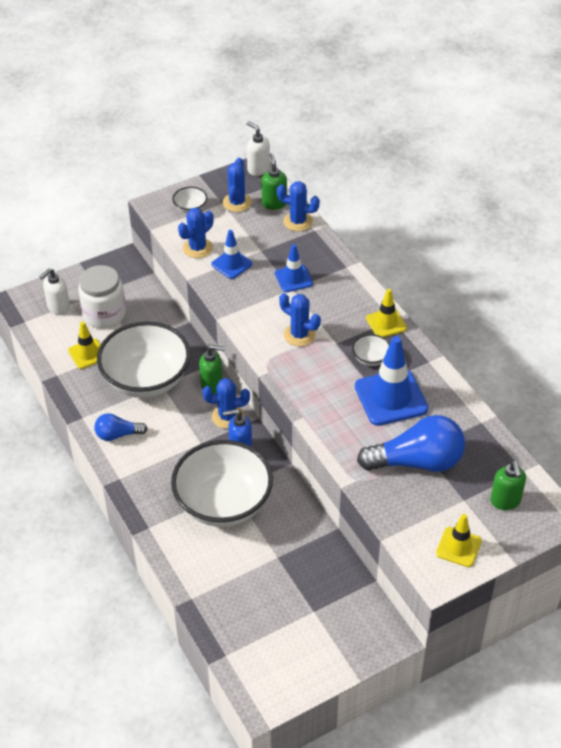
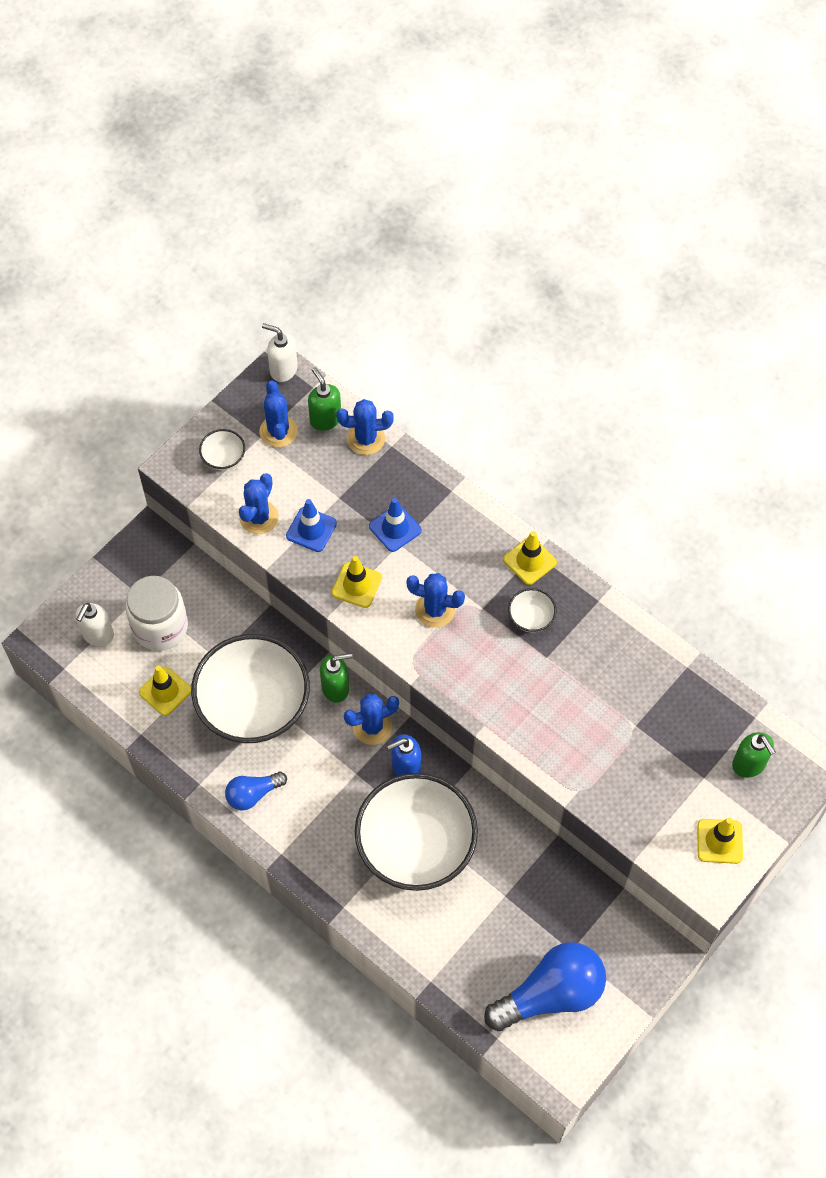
camera: 20 degrees left, 15 degrees up
blue traffic cone [355,336,428,426] -> none
blue light bulb [357,415,465,472] -> blue light bulb moved to [484,942,606,1031]
none -> yellow traffic cone [332,556,382,608]

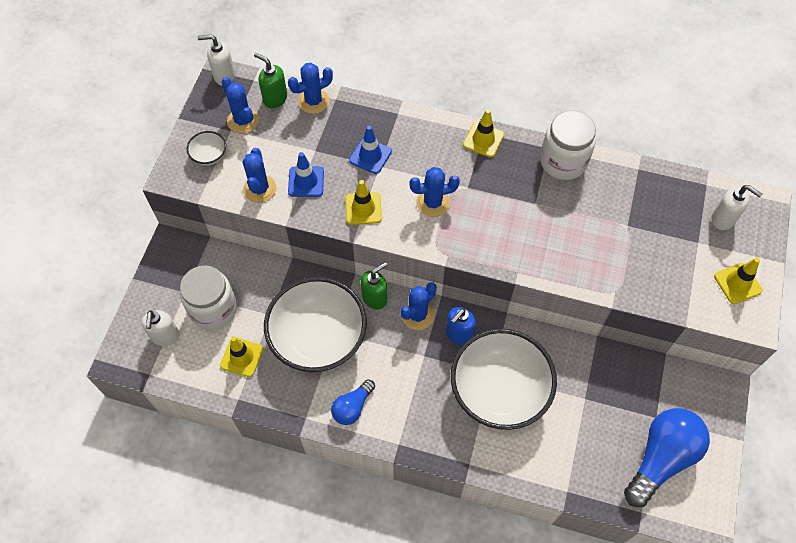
camera: 25 degrees left, 0 degrees up
white bowl [508,588,556,632] -> none
green soap dispenser [732,732,775,778] -> white soap dispenser [712,185,762,230]
none -> white jar [540,111,596,180]

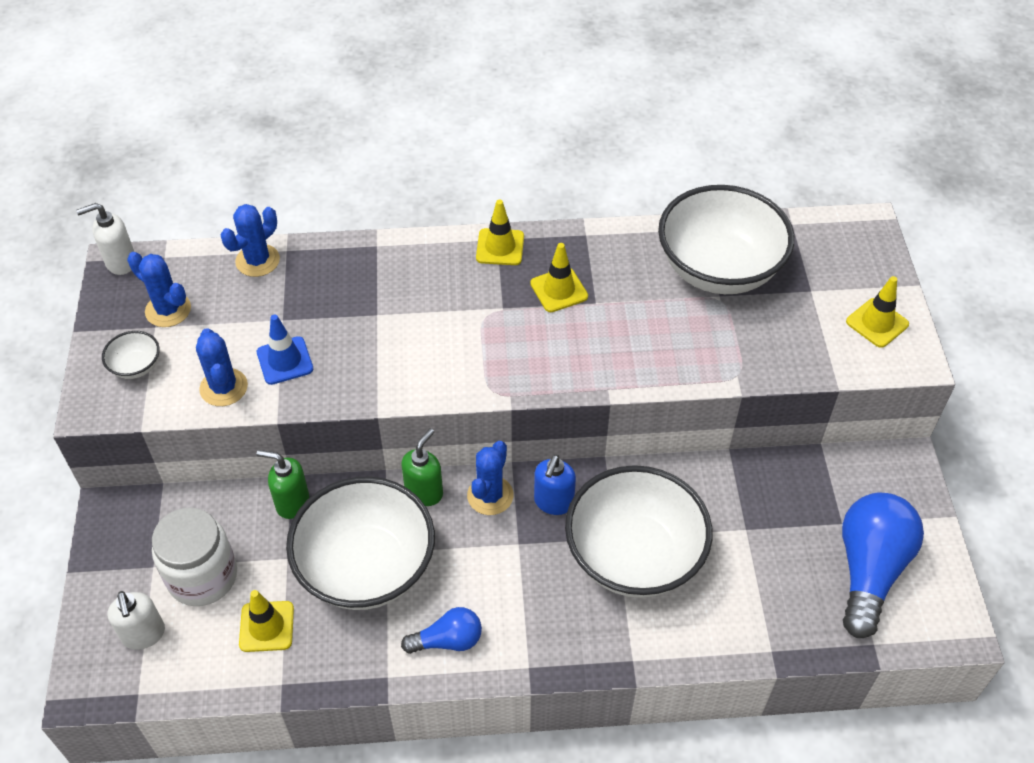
camera: 20 degrees left, 10 degrees down
green soap dispenser [254,53,287,108] -> green soap dispenser moved to [257,450,309,519]
blue light bulb [331,379,375,425] -> blue light bulb turned 120 degrees counterclockwise [401,607,482,654]
yellow traffic cone [345,180,382,225] -> yellow traffic cone moved to [530,243,588,312]
blue traffic cone [349,126,392,174] -> none
blue cactus [409,167,460,217] -> none
white jar [540,111,596,180] -> none
white soap dispenser [712,185,762,230] -> none
none -> white bowl [658,185,794,294]

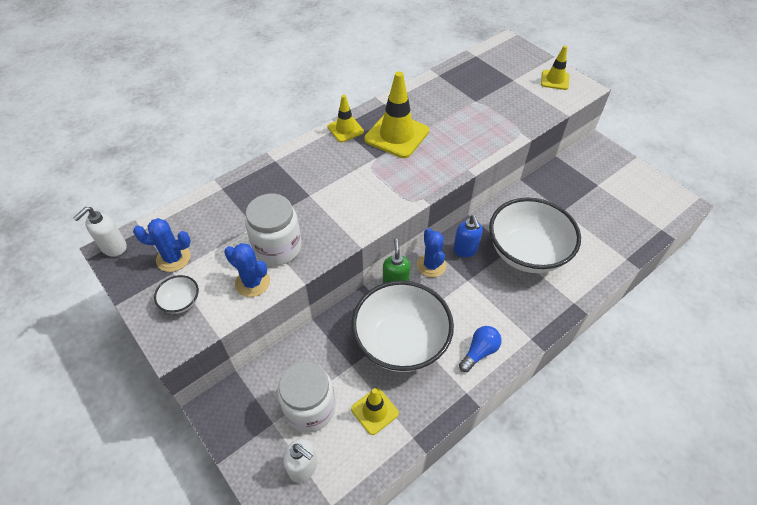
camera: 35 degrees left, 0 degrees up
blue cactus [221,204,280,277] -> none
blue traffic cone [257,314,313,385] -> white jar [245,194,302,266]
green soap dispenser [257,450,309,519] -> none
yellow traffic cone [530,243,588,312] -> yellow traffic cone [364,71,429,158], size x1.75
white bowl [658,185,794,294] -> none
blue light bulb [842,493,924,638] -> none

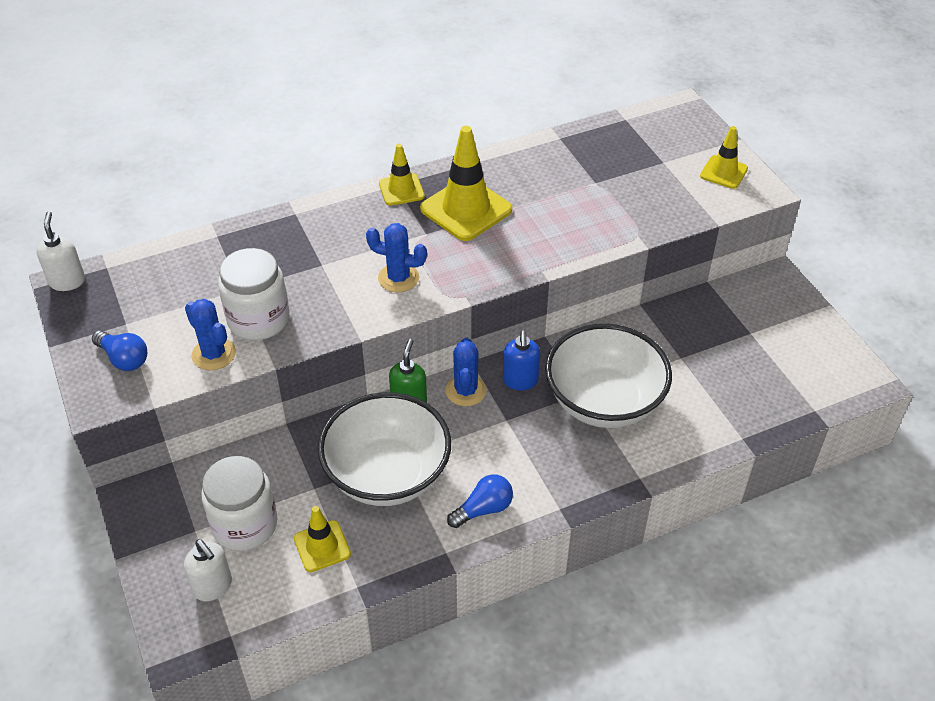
camera: 15 degrees right, 5 degrees down
white soap dispenser [73,207,126,257] -> white soap dispenser turned 120 degrees clockwise [36,212,85,291]
blue cactus [133,218,191,272] -> blue cactus moved to [366,223,427,292]
white bowl [154,275,199,314] -> blue light bulb [92,330,147,371]

